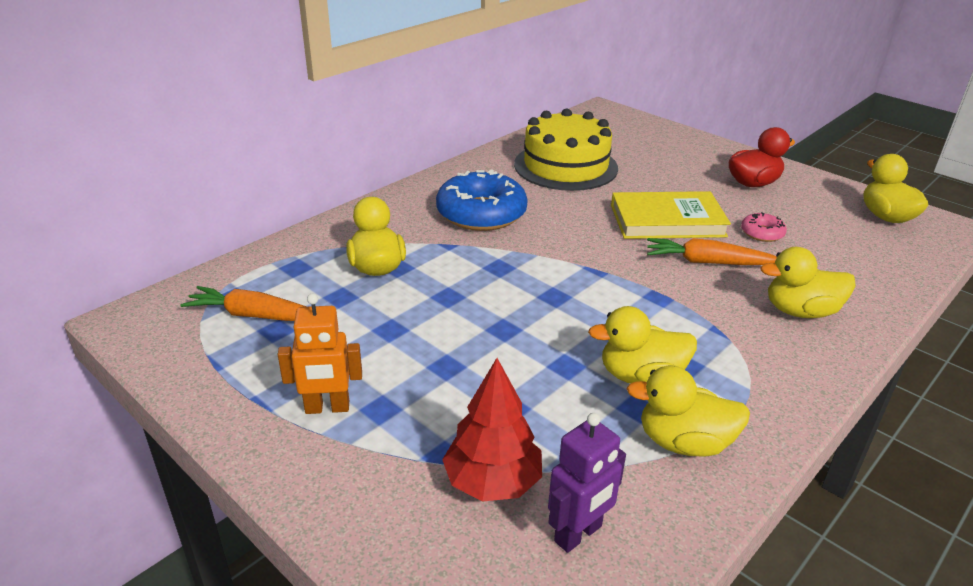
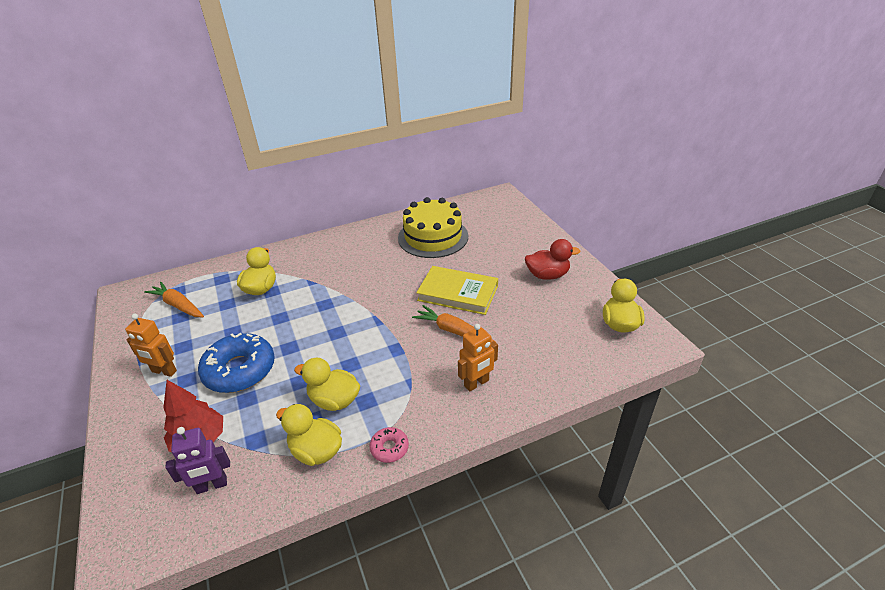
camera: 25 degrees right, 5 degrees up
blue donut [436,169,528,231] -> blue donut moved to [198,333,275,393]
pink donut [741,212,787,242] -> pink donut moved to [370,427,409,463]
yellow duck [760,247,856,318] -> orange robot [458,324,498,392]

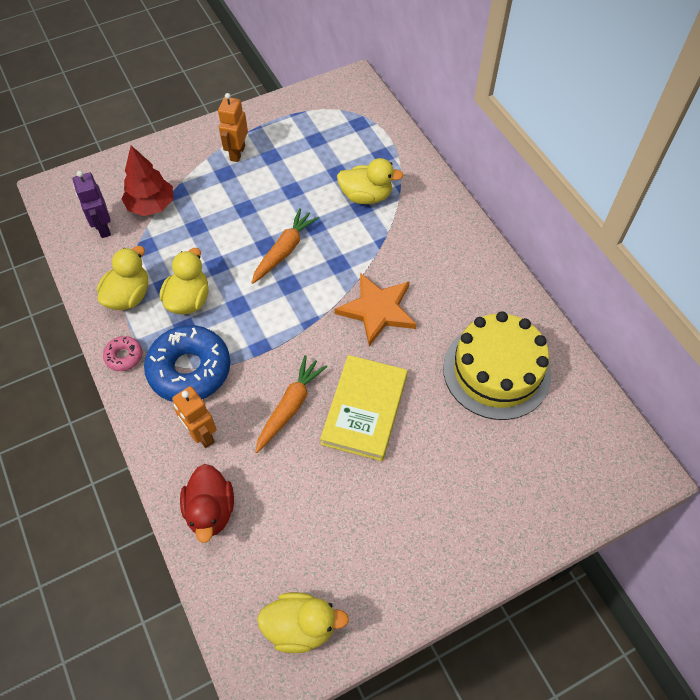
camera: 85 degrees right, 20 degrees up
orange carrot [144,282,204,317] -> orange carrot moved to [251,208,319,284]
blue donut [198,333,275,393] -> blue donut moved to [144,325,230,402]
red duck [525,239,581,280] -> red duck moved to [180,464,234,543]
none -> orange star [335,273,417,346]

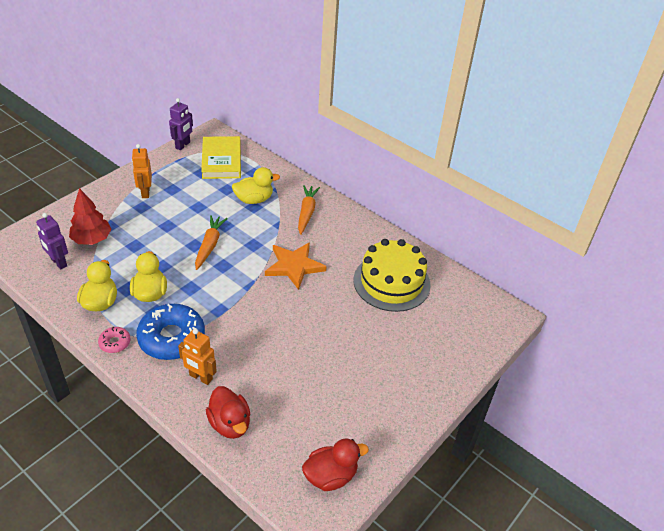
camera: 25 degrees left, 15 degrees down
orange carrot [255,355,327,453] -> orange carrot moved to [298,185,320,235]
yellow duck [257,592,349,653] -> red duck [302,438,369,491]
yellow book [320,355,408,461] -> yellow book moved to [201,136,241,179]
none -> purple robot [169,98,193,150]

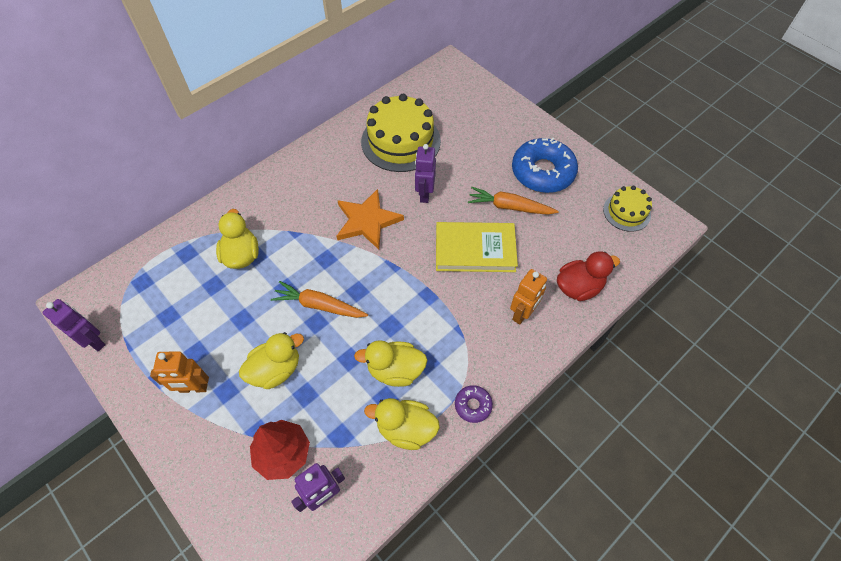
camera: 80 degrees left, 15 degrees up
pink donut [98,327,131,353] -> purple donut [455,385,493,423]
blue donut [136,304,205,360] -> blue donut moved to [512,138,578,193]
yellow book [201,136,241,179] -> yellow book moved to [436,222,518,272]
orange carrot [298,185,320,235] -> orange carrot moved to [468,187,558,215]
red duck [302,438,369,491] -> yellow cake [603,186,652,232]
none -> yellow duck [239,332,304,389]
none -> purple robot [415,144,436,203]

